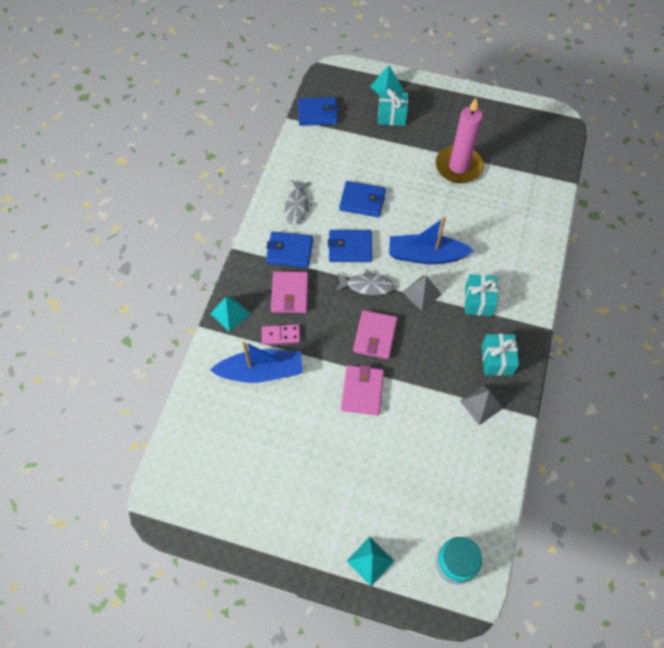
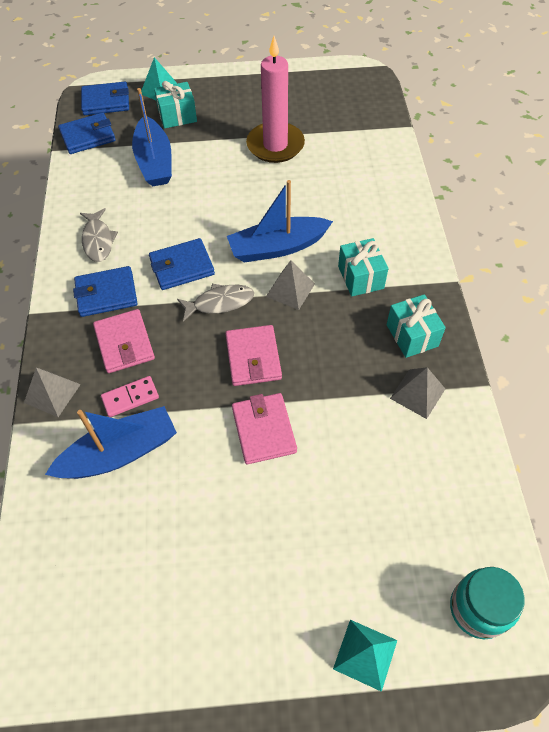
camera: 20 degrees left, 5 degrees down
turquoise pyramid [210,296,251,332] -> grey pyramid [24,368,81,417]
blue wallet [339,181,386,217] -> blue wallet moved to [81,82,129,115]
none -> blue boat [132,88,172,187]

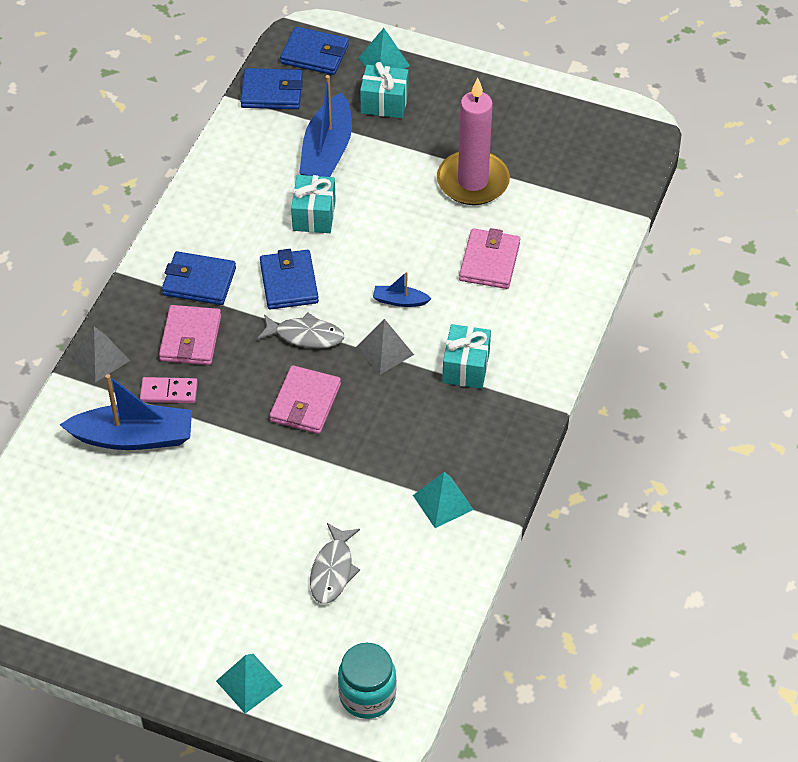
camera: 25 degrees right, 5 degrees down
grey fish [80,208,118,262] -> grey fish moved to [310,523,360,604]
blue wallet [149,238,215,290] -> blue wallet turned 75 degrees clockwise [260,249,319,310]
blue boat [227,180,333,263] -> blue boat [373,272,432,307], size x0.47
pink wallet [232,393,297,464] -> pink wallet moved to [459,228,520,289]
turquoise gift [387,294,446,358] -> turquoise gift moved to [291,175,336,233]
grey pyramid [390,367,445,419] -> turquoise pyramid [413,472,474,528]

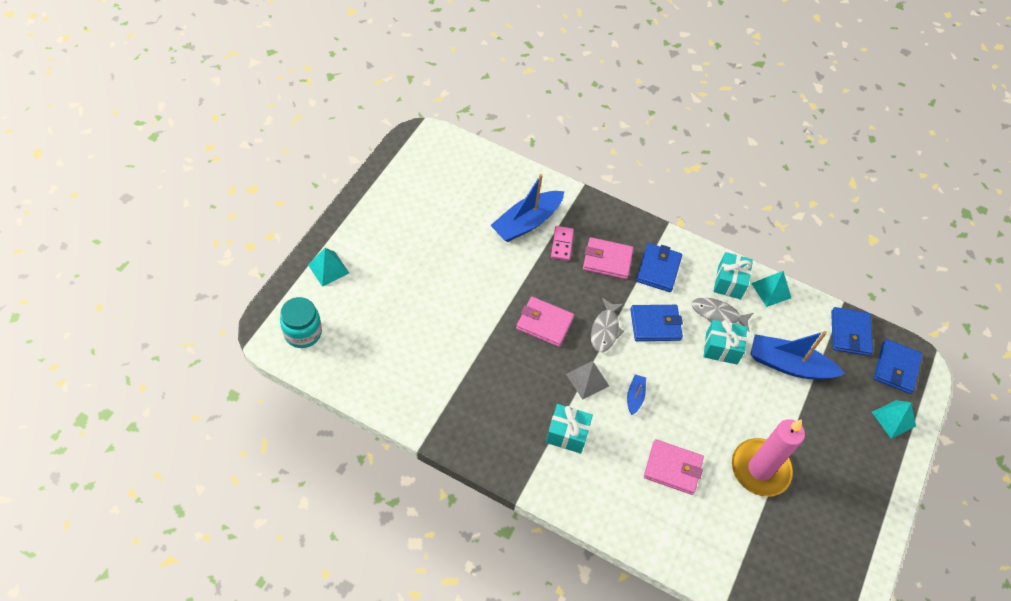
camera: 90 degrees right, 5 degrees up
blue boat [60,374,192,450] -> blue boat turned 45 degrees clockwise [490,174,564,242]
grey pyramid [71,326,130,383] -> none
grey fish [310,523,360,604] -> grey fish moved to [692,298,753,332]
turquoise gift [360,62,409,118] -> turquoise gift moved to [713,252,753,299]
turquoise pyramid [413,472,474,528] -> turquoise pyramid moved to [751,271,791,307]

